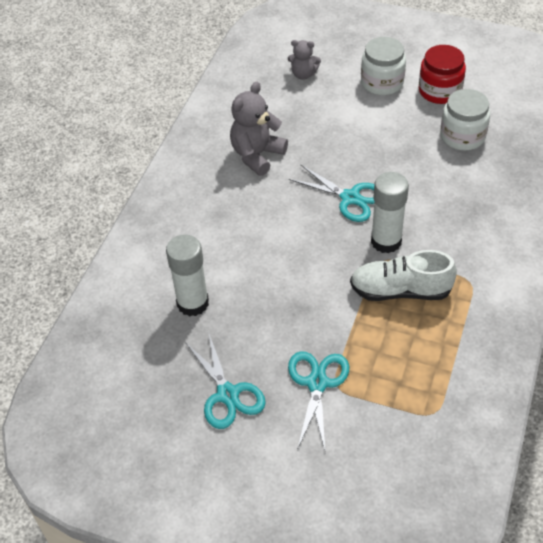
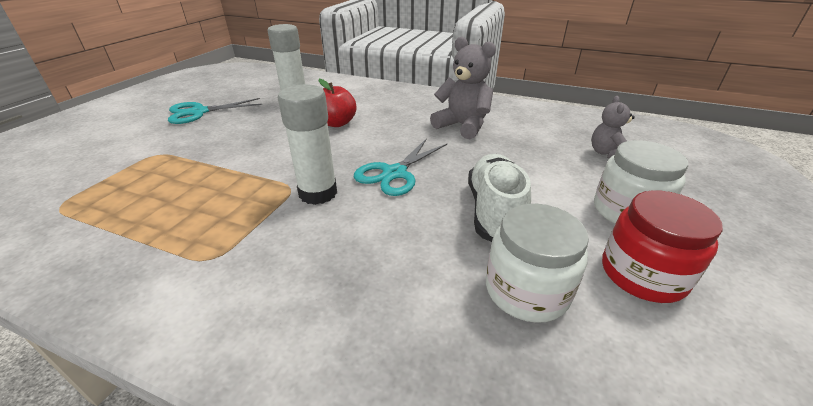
camera: 90 degrees right, 15 degrees down
turquoise scissors [288,351,349,450] -> none
white shoe [350,250,457,301] -> white shoe moved to [468,154,531,242]
none -> red apple [318,79,357,127]

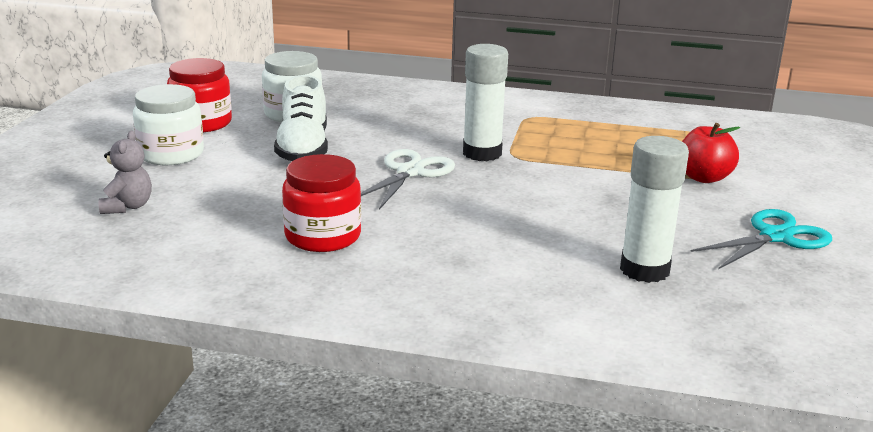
camera: 170 degrees right, 10 degrees down
red apple [318,79,357,127] -> red apple moved to [682,123,740,183]
turquoise scissors [354,138,447,196] -> white scissors [361,149,455,210]
grey teddy bear [430,37,496,139] -> red jar [282,154,361,252]

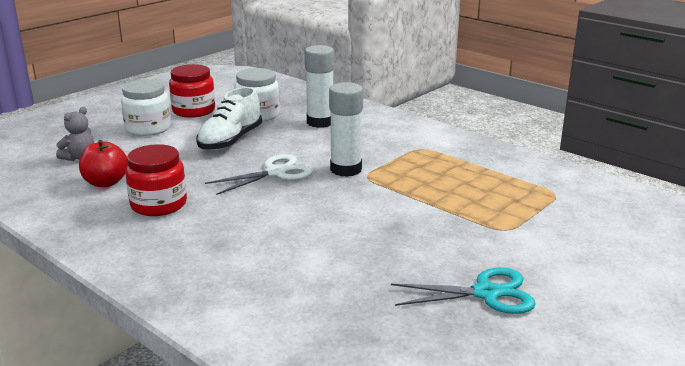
camera: 30 degrees right, 0 degrees up
white glue stick [620,136,689,283] -> white glue stick moved to [305,45,334,128]
red apple [682,123,740,183] -> red apple moved to [79,140,128,187]

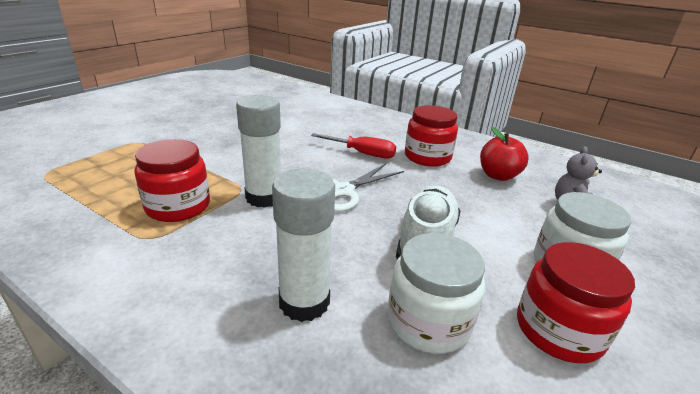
camera: 170 degrees right, 5 degrees up
turquoise scissors [391,267,536,314] -> none
none -> red jar [135,139,210,222]
none -> red screwdriver [311,133,396,159]

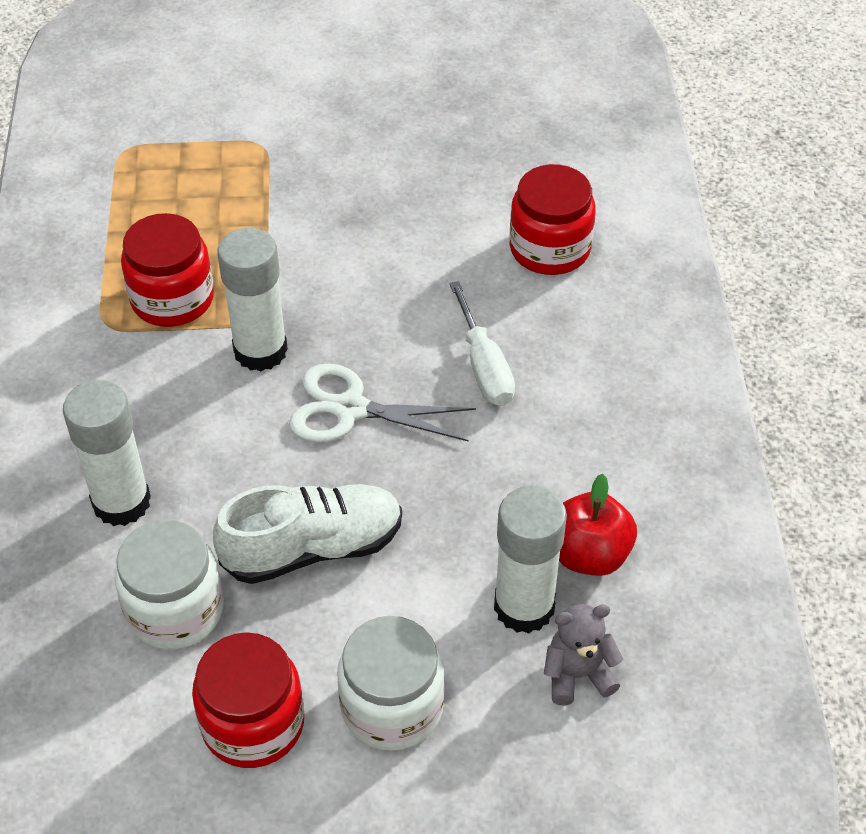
camera: 55 degrees right, 20 degrees up
red screwdriver [311,133,396,159] -> white screwdriver [449,281,515,406]
red jar [405,105,458,167] -> red jar moved to [509,164,596,275]
none -> white glue stick [494,486,567,634]

